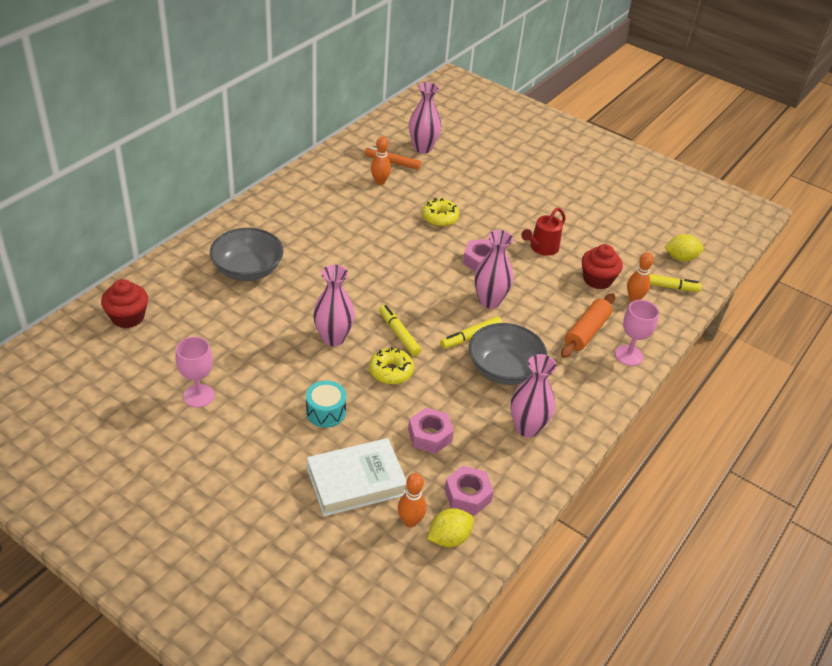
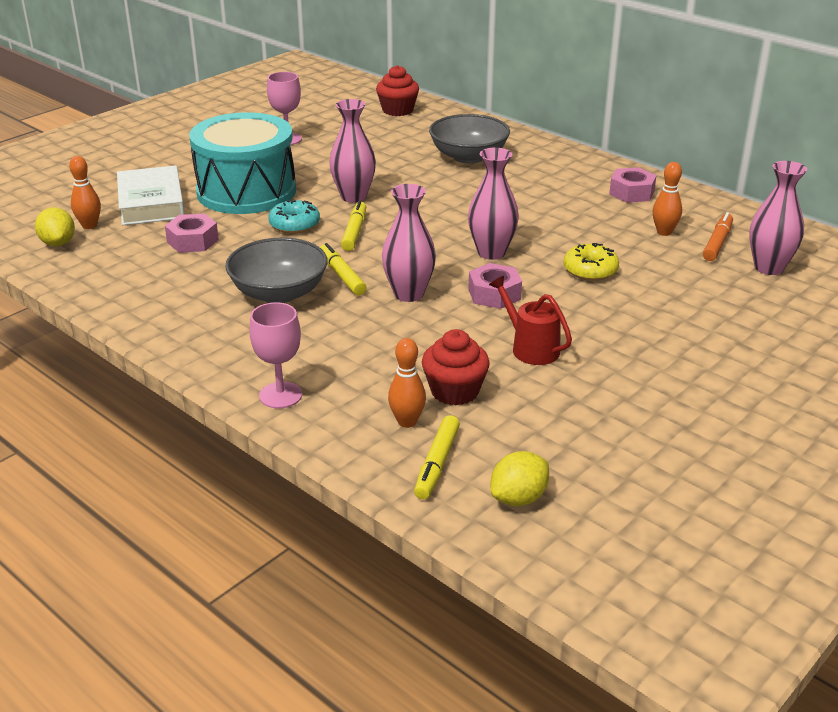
camera: 100 degrees right, 10 degrees down
turquoise drum [306,380,346,428] -> turquoise drum [189,112,296,214], size x2.41
yellow donut [369,347,414,384] -> turquoise donut [268,200,320,234]
yellow marker [379,304,421,356] -> yellow marker turned 60 degrees counterclockwise [341,200,366,251]
pink nut [445,466,494,515] -> pink nut moved to [609,167,657,203]
pink vase [511,354,557,438] -> pink vase moved to [468,147,519,260]
orange rolling pin [561,293,615,358] -> none
yellow lemon [665,234,704,261] -> yellow lemon turned 45 degrees clockwise [491,451,549,506]

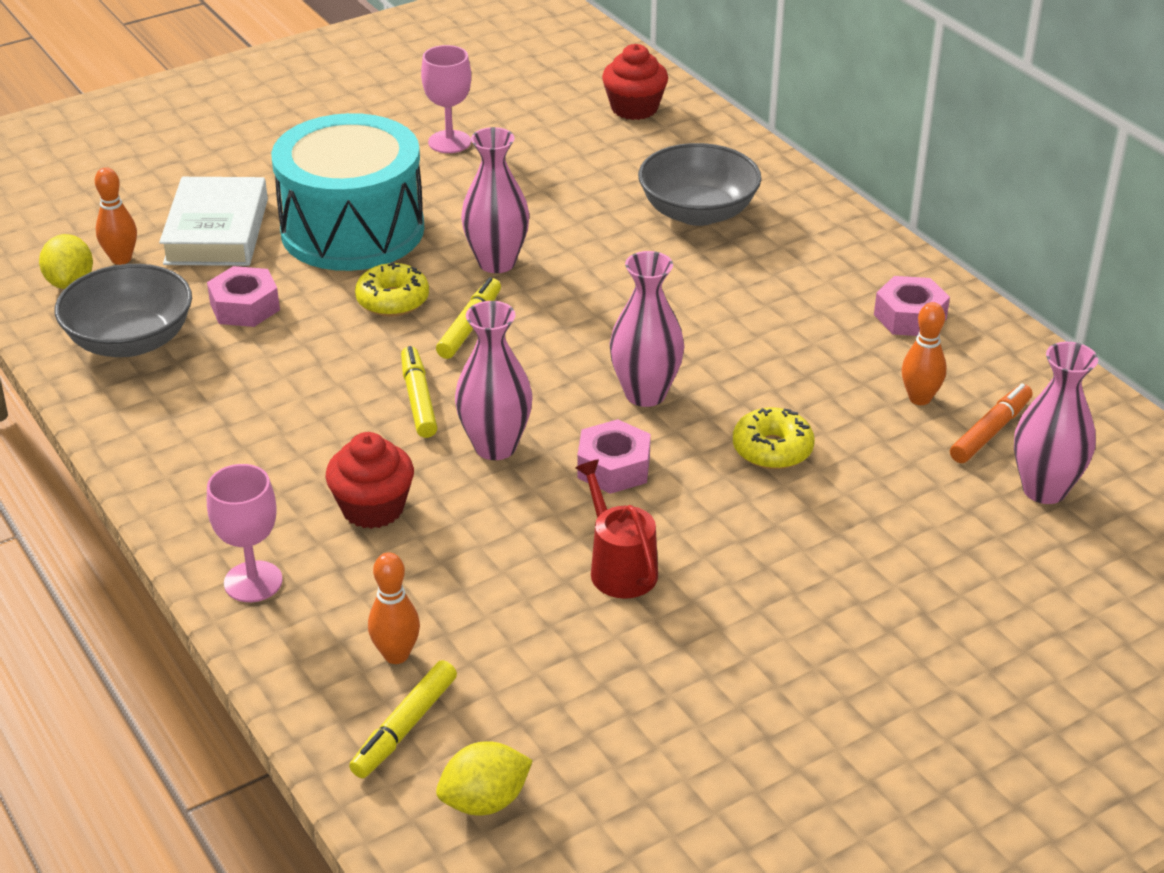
camera: 15 degrees right, 5 degrees up
grey bowl [225,238,328,303] -> grey bowl moved to [55,264,192,357]
turquoise donut [268,200,320,234] -> yellow donut [355,262,429,316]
red cupcake [422,329,490,405] -> red cupcake moved to [326,432,414,529]

